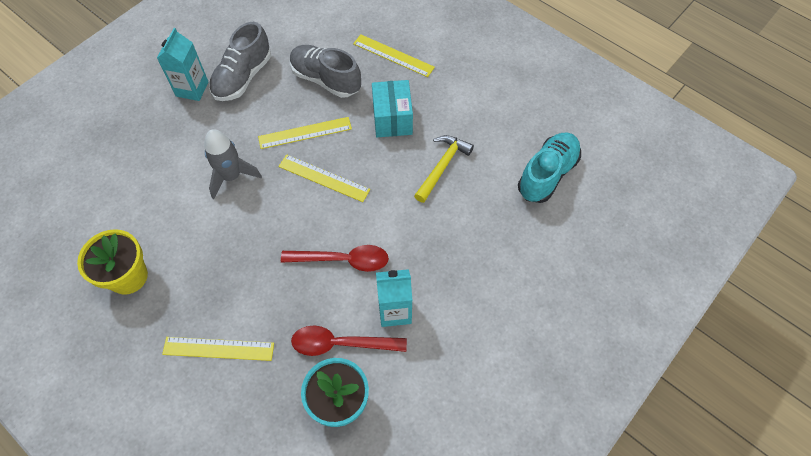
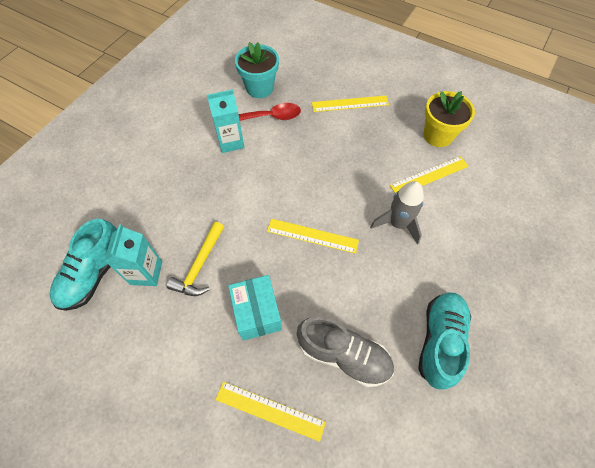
camera: 170 degrees right, 0 degrees up
turquoise carton [157,28,208,101] -> turquoise carton moved to [104,224,162,286]
grey shoe [209,22,271,101] -> turquoise shoe [418,292,471,390]
yellow ruler [258,117,352,149] -> yellow ruler moved to [390,156,469,193]
red spoon [281,245,389,272] -> none

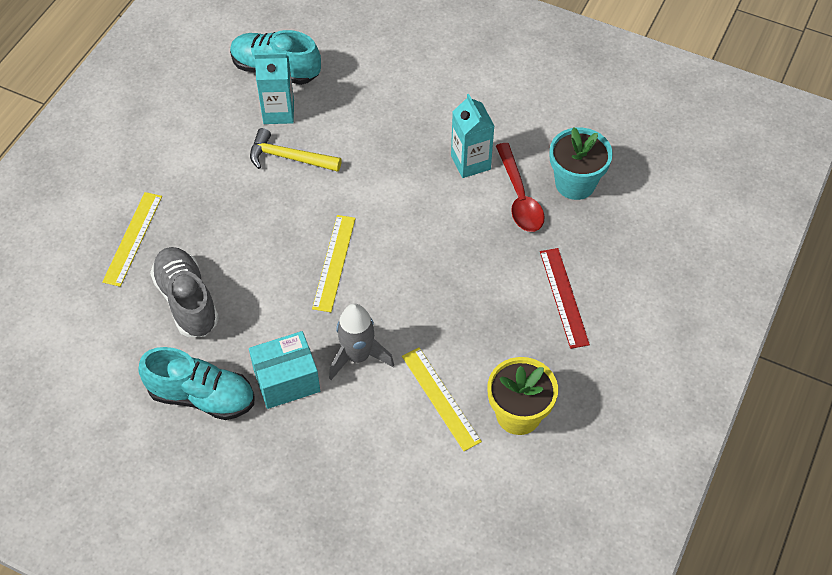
camera: 85 degrees right, 5 degrees down
turquoise box [228,275,282,341] -> turquoise box moved to [249,331,320,409]
grey shoe [297,316,394,387] -> grey shoe turned 135 degrees clockwise [150,247,219,337]
yellow ruler [312,96,389,112] -> red ruler [540,248,590,349]

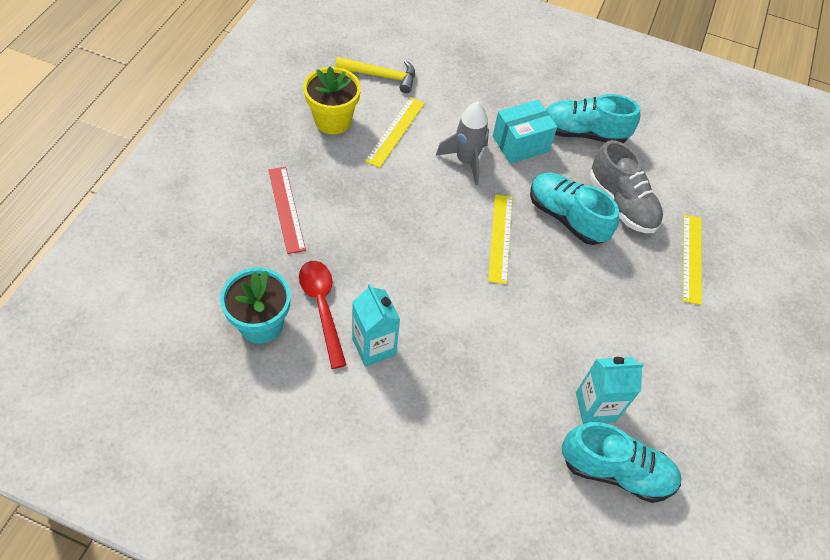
camera: 170 degrees right, 0 degrees up
yellow hammer [250,128,342,172] -> yellow hammer moved to [335,57,415,93]
yellow ruler [402,347,482,451] -> yellow ruler turned 60 degrees clockwise [365,97,425,168]
none -> turquoise shoe [530,173,619,245]

